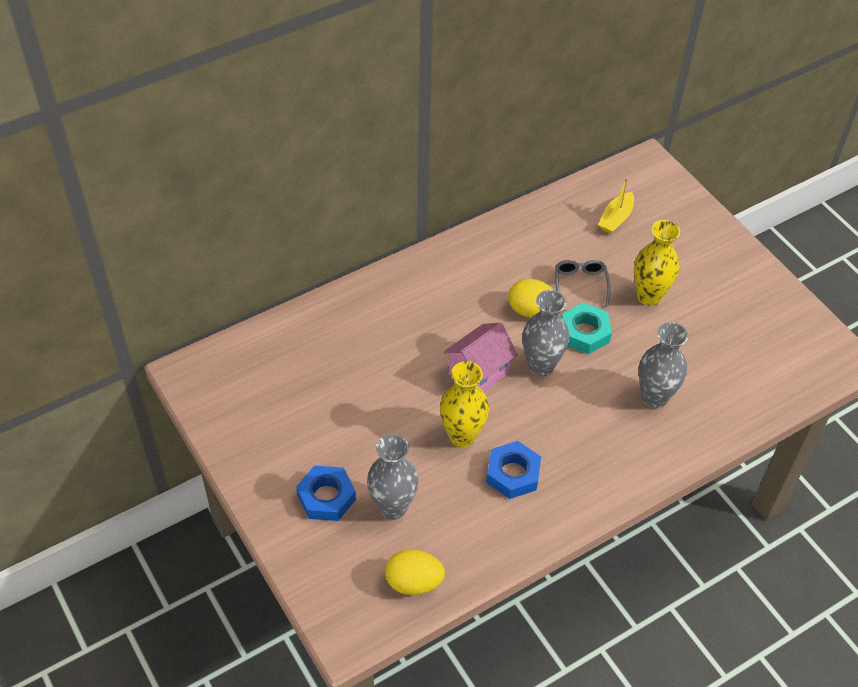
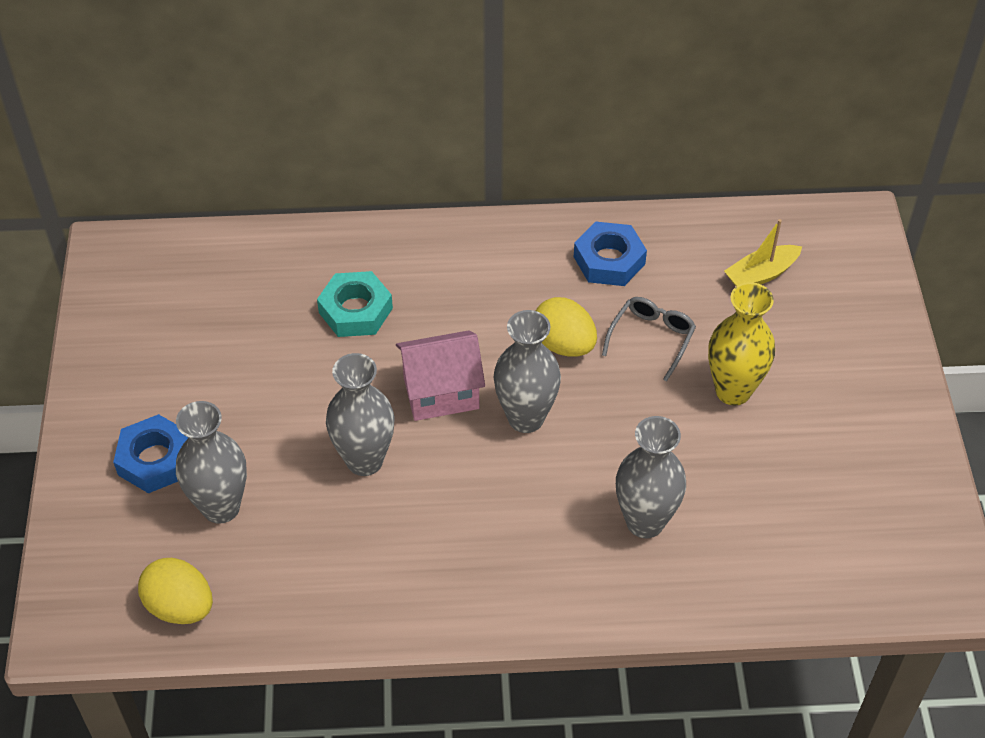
camera: 30 degrees right, 0 degrees up
yellow vase [440,361,489,448] -> grey vase [326,353,395,476]
blue nut [486,441,541,499] -> blue nut moved to [574,222,647,286]
turquoise nut [562,302,612,354] -> turquoise nut moved to [317,271,393,337]

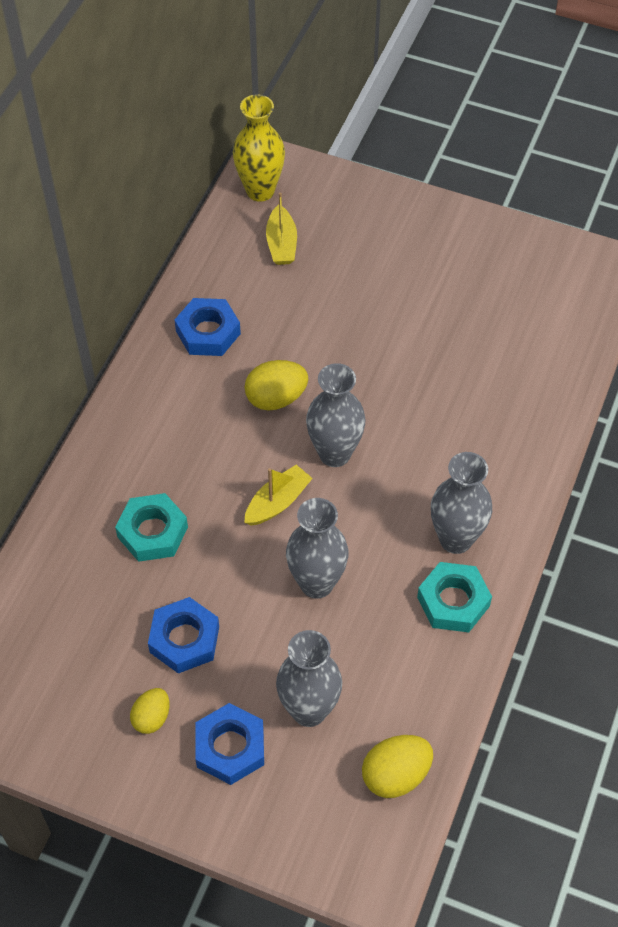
camera: 65 degrees left, 5 degrees up
pink house [396,330,485,421] -> yellow boat [244,465,313,526]
grey glasses [602,297,696,381] -> none
grey vase [616,416,686,538] -> grey vase moved to [431,452,492,554]
yellow vase [708,282,775,405] -> yellow vase moved to [233,94,285,202]
none -> yellow egg [130,688,170,734]
none -> blue nut [148,597,219,674]
none -> turquoise nut [417,562,492,632]

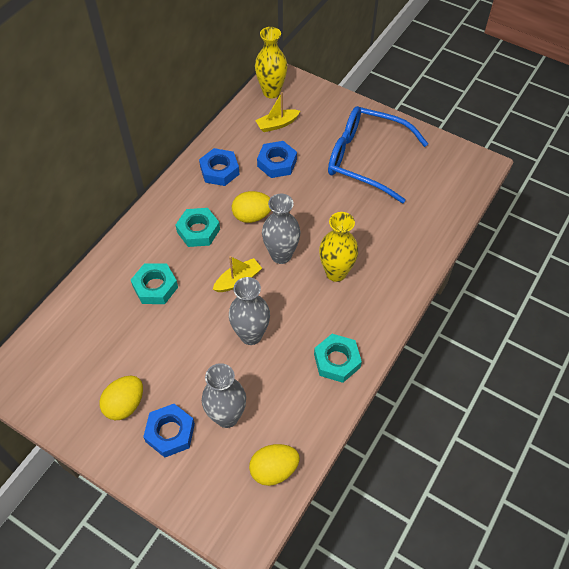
camera: 10 degrees right, 0 degrees up
yellow egg [130,688,170,734] -> yellow egg [99,376,143,420], size x1.54
blue nut [148,597,219,674] -> blue nut moved to [257,141,297,178]
yellow boat [266,192,297,265] -> yellow boat turned 60 degrees clockwise [255,92,300,132]
grey vase [431,452,492,554] -> none
none -> turquoise nut [176,208,220,247]
none -> yellow vase [319,212,359,282]
none -> blue glasses [328,106,428,203]

